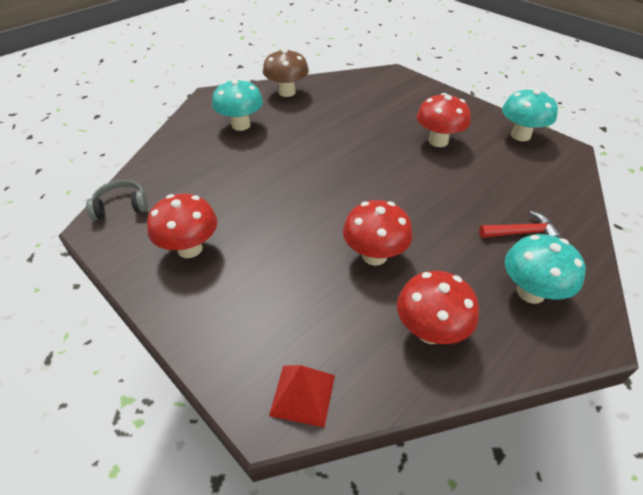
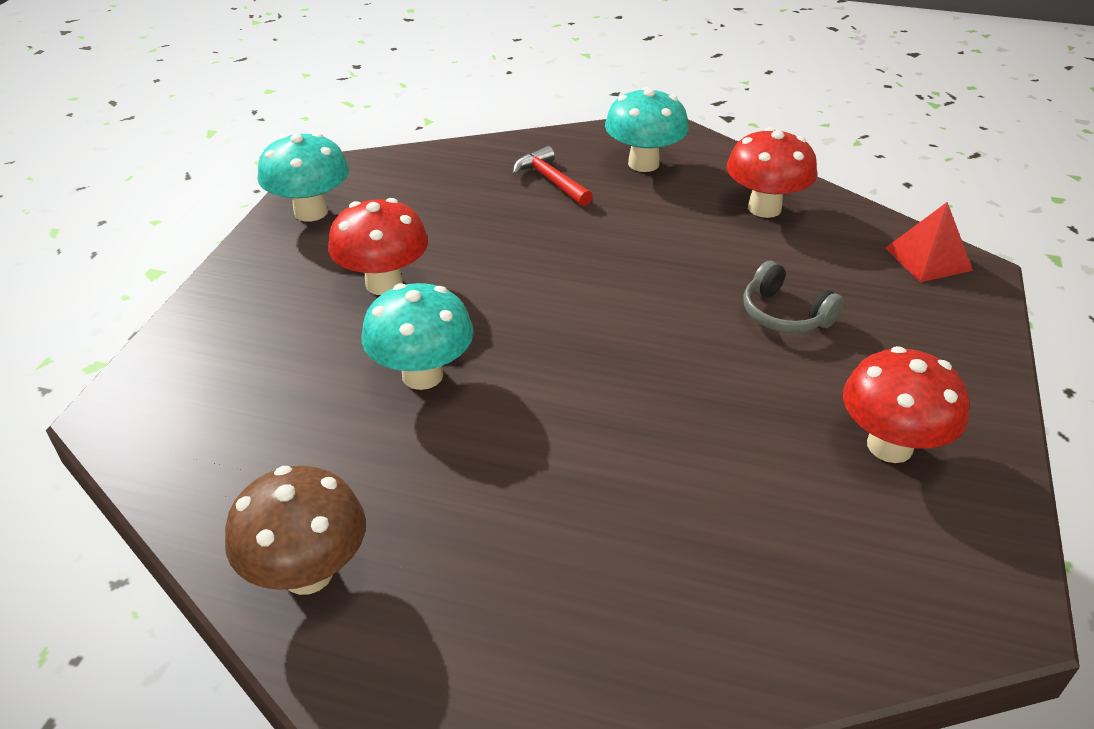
camera: 120 degrees left, 5 degrees down
grey headphones [86,180,148,220] -> grey headphones moved to [744,261,844,333]
turquoise mushroom [212,79,263,131] -> turquoise mushroom moved to [362,283,474,390]
red mushroom [343,200,413,266] -> none

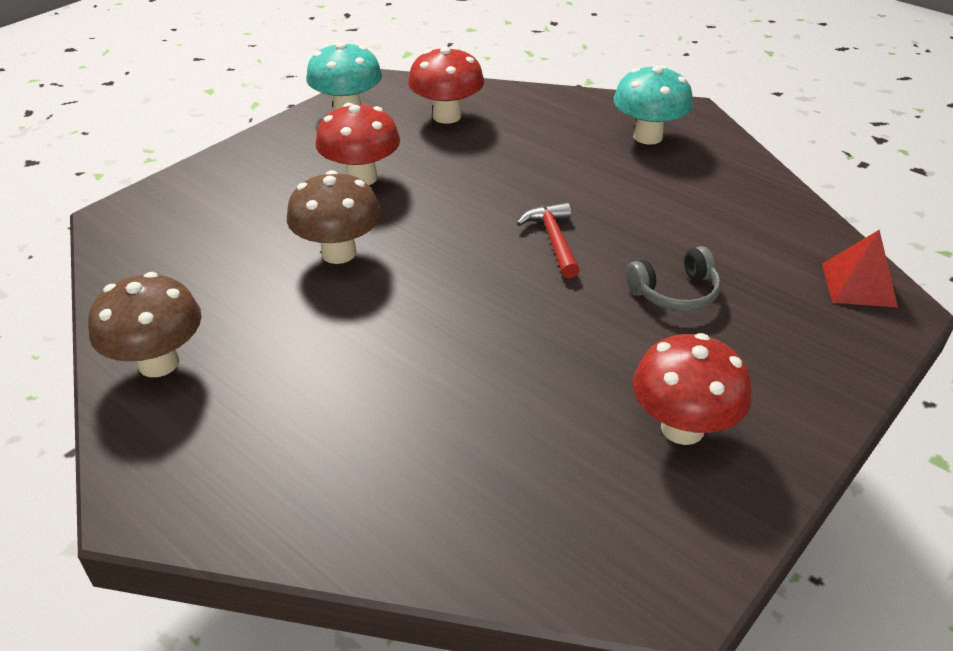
camera: 25 degrees right, 0 degrees up
turquoise mushroom [362,283,474,390] -> brown mushroom [287,170,381,264]
red hammer [513,146,593,207] -> red hammer moved to [517,202,580,278]
red mushroom [726,127,817,218] -> red mushroom moved to [408,46,484,124]
grey headphones [744,261,844,333] -> grey headphones turned 90 degrees counterclockwise [626,246,721,312]

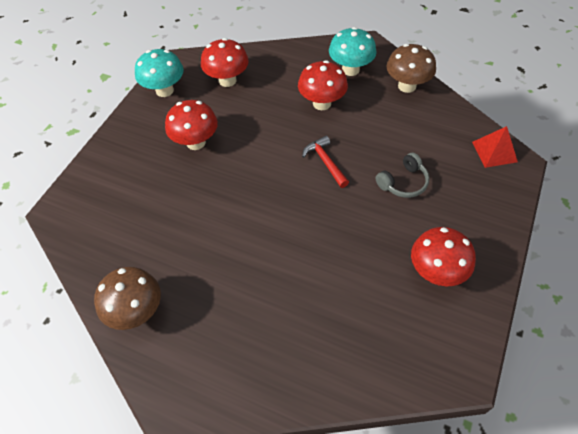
camera: 15 degrees left, 15 degrees up
brown mushroom [287,170,381,264] -> brown mushroom moved to [387,44,436,93]
none -> red mushroom [298,60,348,110]

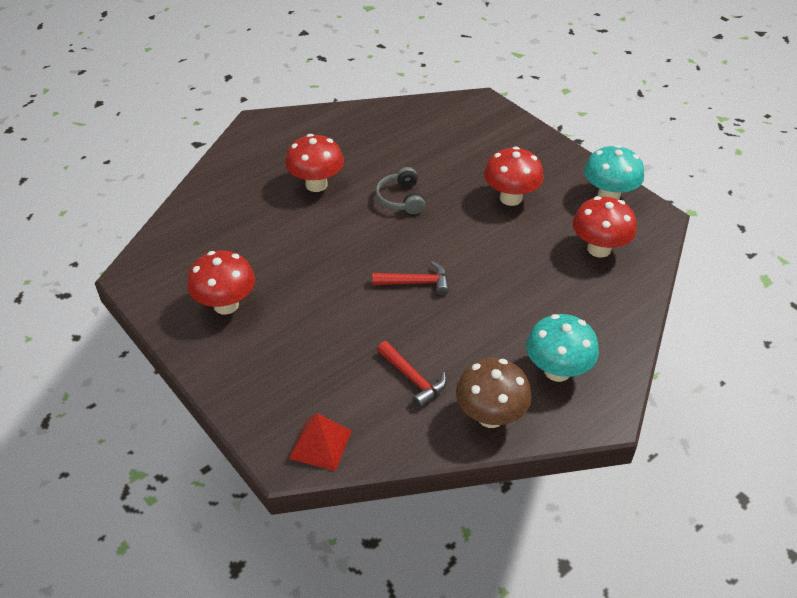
camera: 115 degrees right, 10 degrees down
brown mushroom [94,267,161,330] -> none
red mushroom [298,60,348,110] -> red mushroom moved to [285,134,344,192]
grey headphones [375,152,430,198] -> grey headphones moved to [375,167,425,214]
none -> red hammer [377,341,447,408]

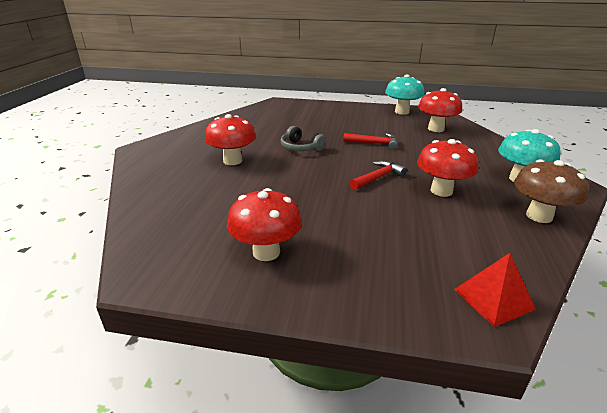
camera: 40 degrees left, 15 degrees down
red hammer [377,341,447,408] -> red hammer moved to [343,133,398,150]
red mushroom [484,146,544,206] -> red mushroom moved to [417,139,478,197]

